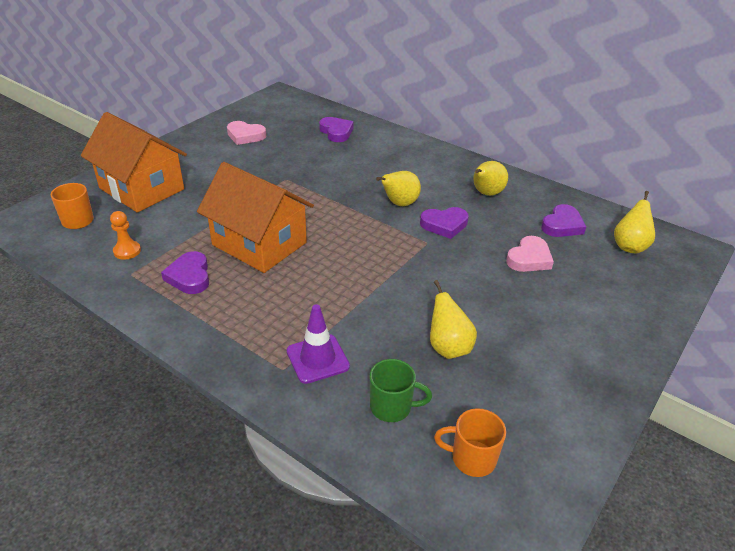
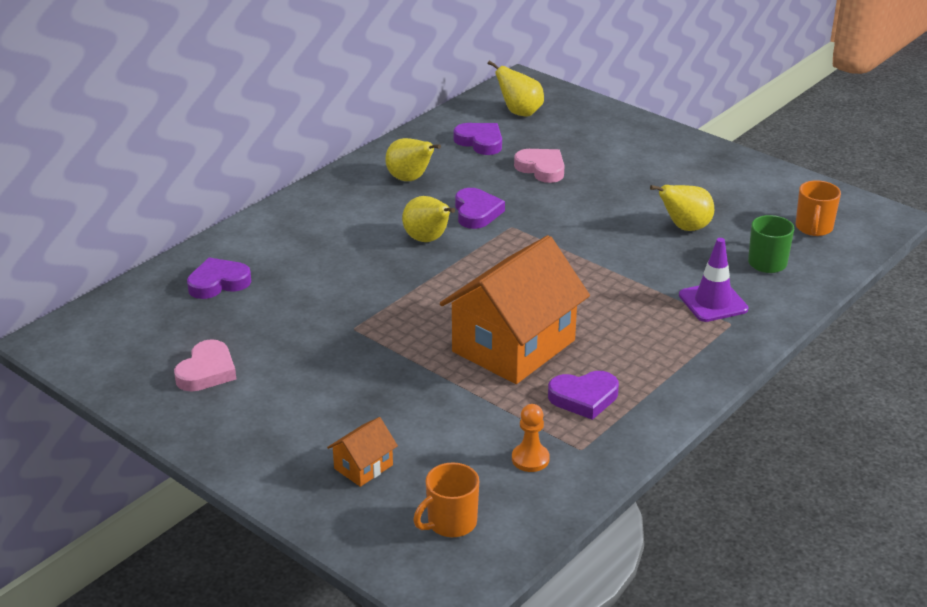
camera: 85 degrees left, 5 degrees down
orange house [81,112,187,212] -> orange house [327,417,398,487], size x0.42

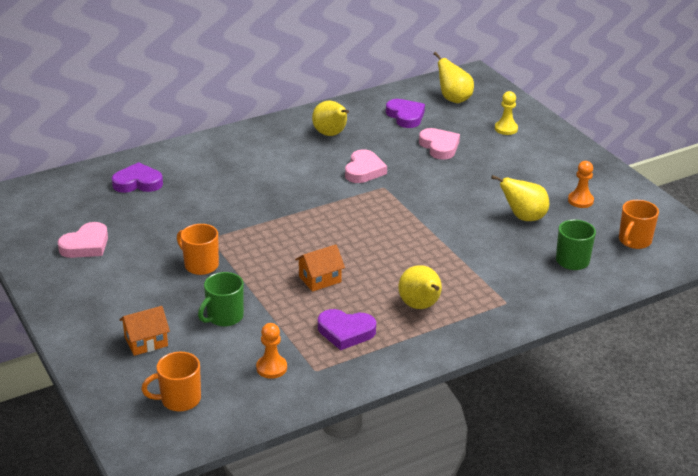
camera: 20 degrees right, 0 degrees up
yellow pear [402,196,455,242] -> yellow pear moved to [398,265,442,309]
orange house [440,235,590,384] -> orange house [295,244,345,292], size x0.42
purple heart [455,188,505,229] -> pink heart [345,149,387,183]
purple traffic cone [679,238,749,322] -> none
none -> orange mug [177,224,219,275]
none -> green mug [198,272,244,327]
none -> yellow pawn [495,91,518,135]
none -> orange pawn [568,161,594,208]

